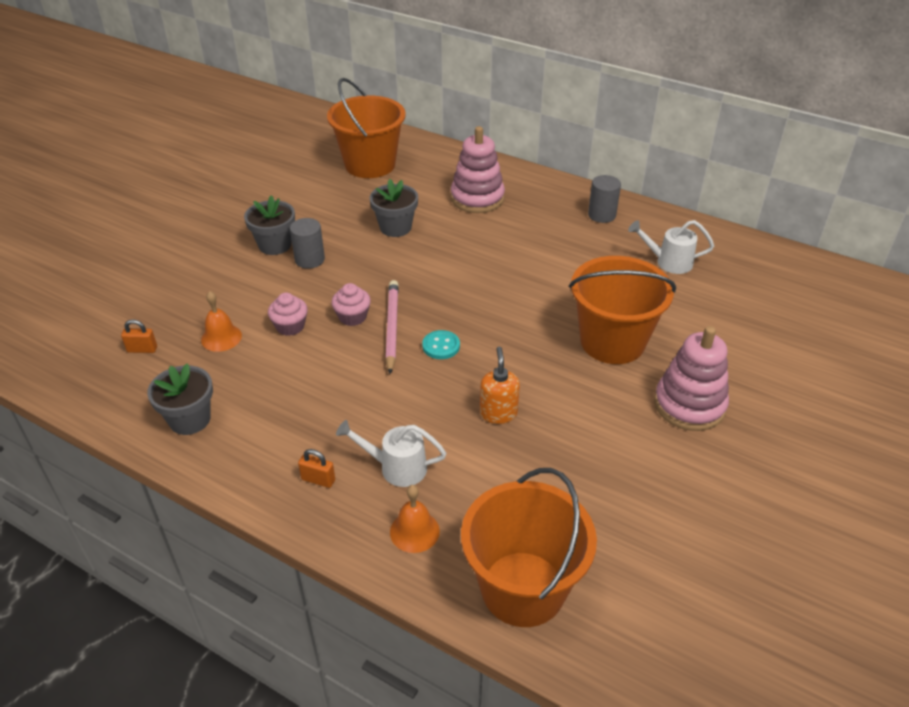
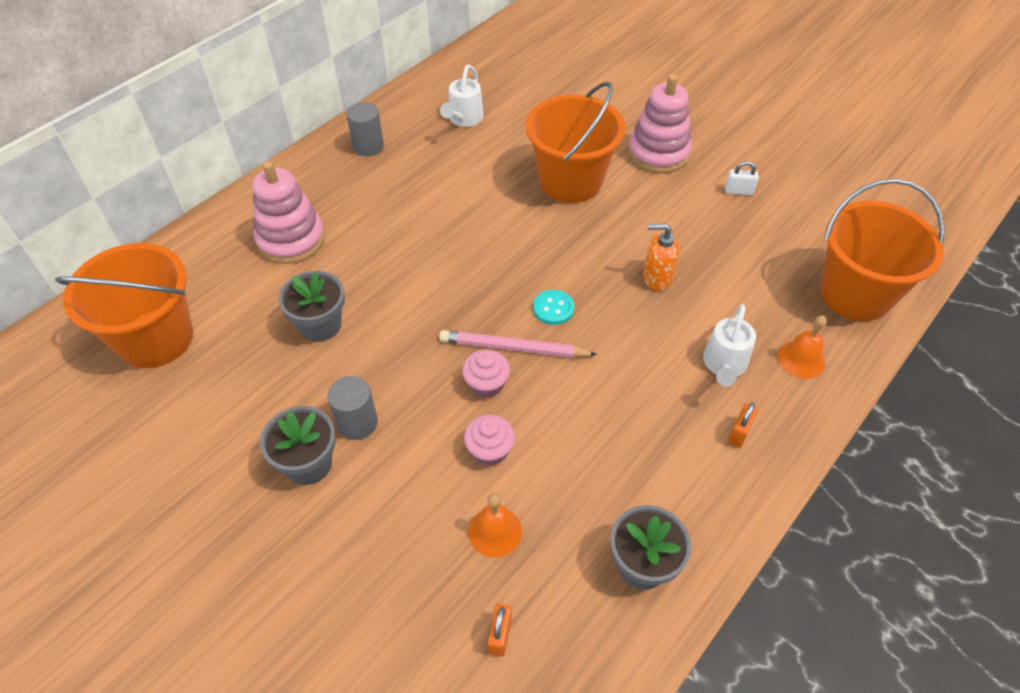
camera: 80 degrees left, 10 degrees up
none -> white padlock [725,161,759,195]

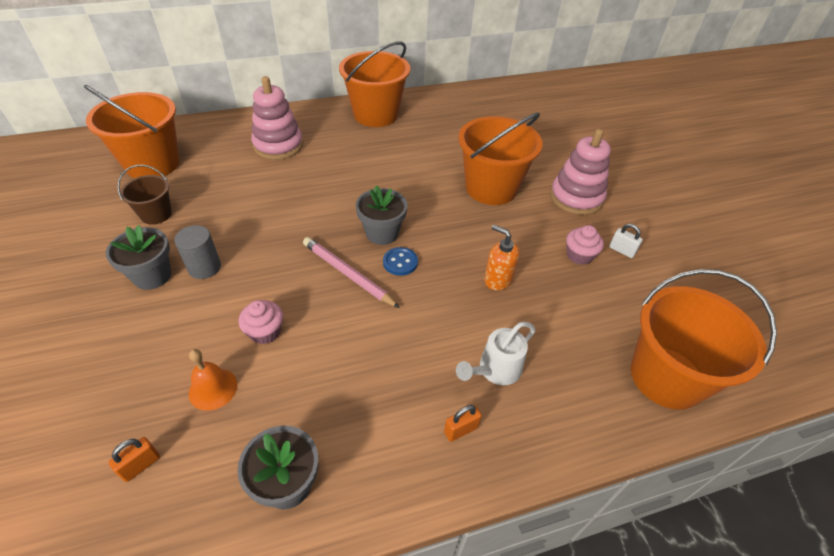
camera: 30 degrees right, 5 degrees down
grey flower pot [278,271,345,342] -> grey flower pot moved to [356,185,408,245]
grey cylinder [346,102,384,156] -> orange bucket [339,42,410,127]
white watering can [440,65,484,127] -> none
pink cupcake [462,349,510,398] -> pink cupcake moved to [566,225,604,265]
turquoise button [533,290,574,325] -> blue button [383,247,418,276]
orange bell [778,315,827,379] -> none
none -> brown bucket [117,165,172,225]

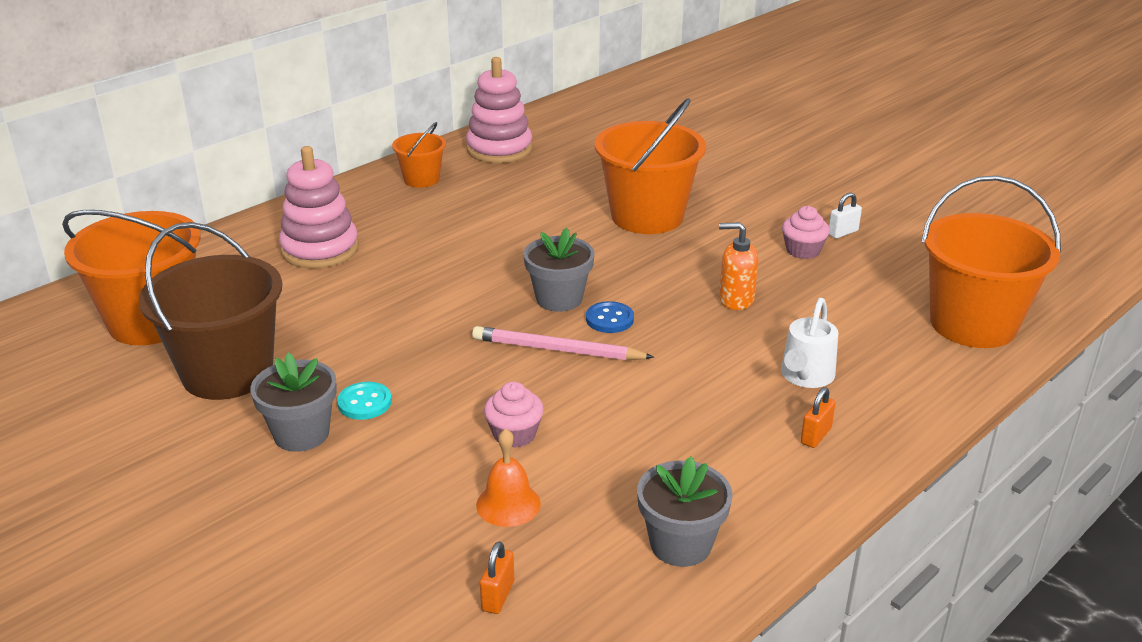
camera: 25 degrees left, 15 degrees down
brown bucket [117,165,172,225] -> brown bucket [139,222,282,400], size x1.93
grey cylinder [174,225,221,279] -> turquoise button [337,382,392,420]
orange bucket [339,42,410,127] -> orange bucket [392,122,446,188], size x0.52
pink stacking toy [550,129,611,215] -> pink stacking toy moved to [466,57,532,163]
white padlock [609,224,643,258] -> white padlock turned 45 degrees counterclockwise [829,192,862,239]

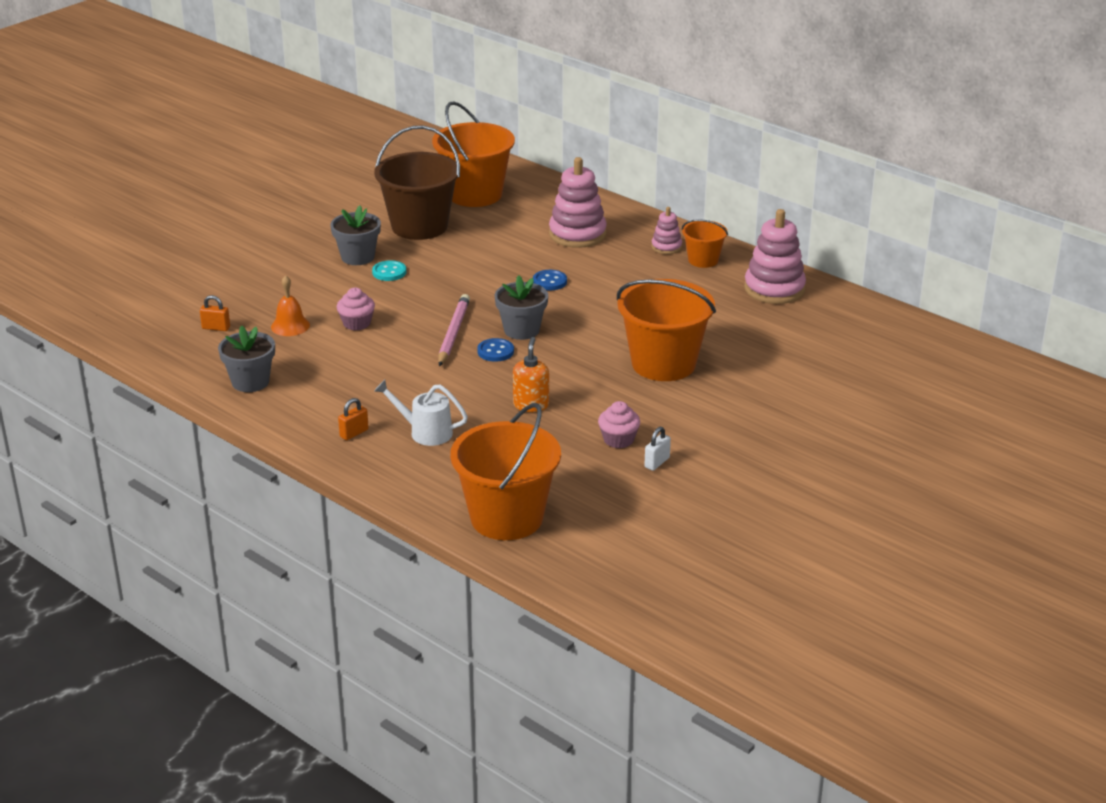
camera: 85 degrees right, 0 degrees up
orange padlock [801,387,836,448] -> orange padlock turned 75 degrees counterclockwise [338,398,369,440]
white padlock [829,192,862,239] -> white padlock turned 75 degrees clockwise [644,427,671,471]
none -> blue button [533,270,567,290]
none -> pink stacking toy [651,207,682,254]

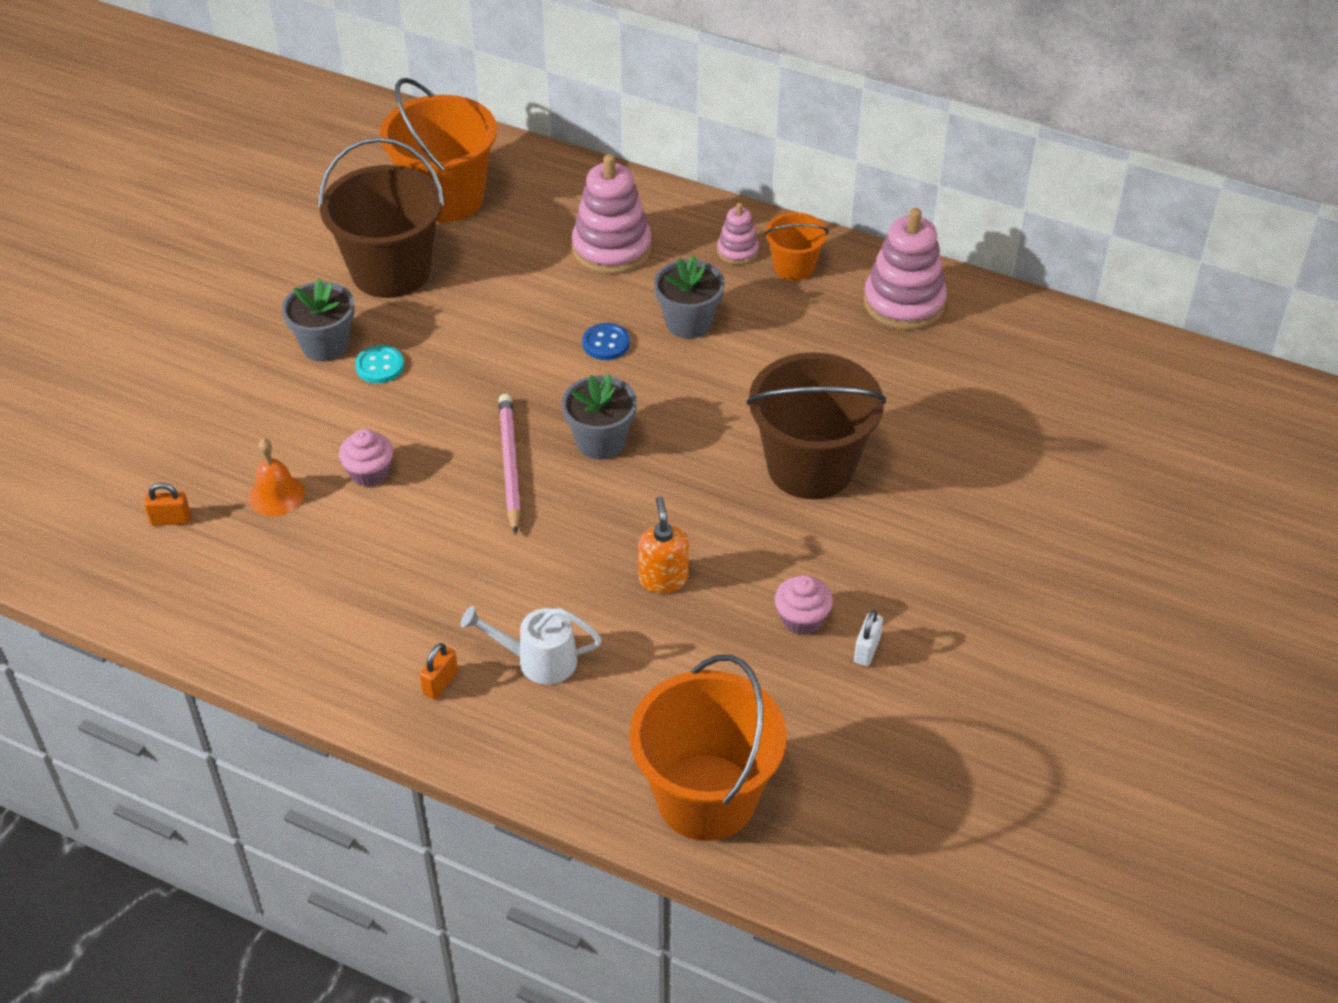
camera: 15 degrees left, 15 degrees up
grey flower pot [218,325,275,392] -> grey flower pot moved to [654,255,725,339]
blue button [477,338,514,362] -> none
orange bucket [617,279,716,381] -> brown bucket [746,352,886,499]

